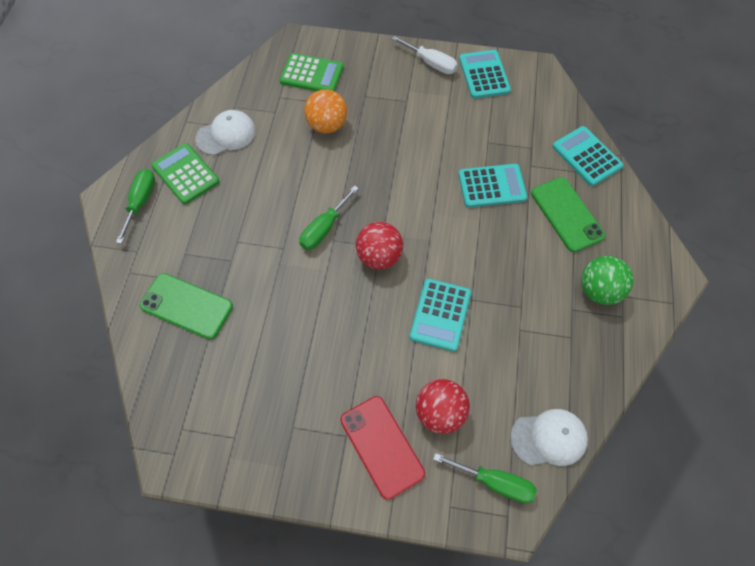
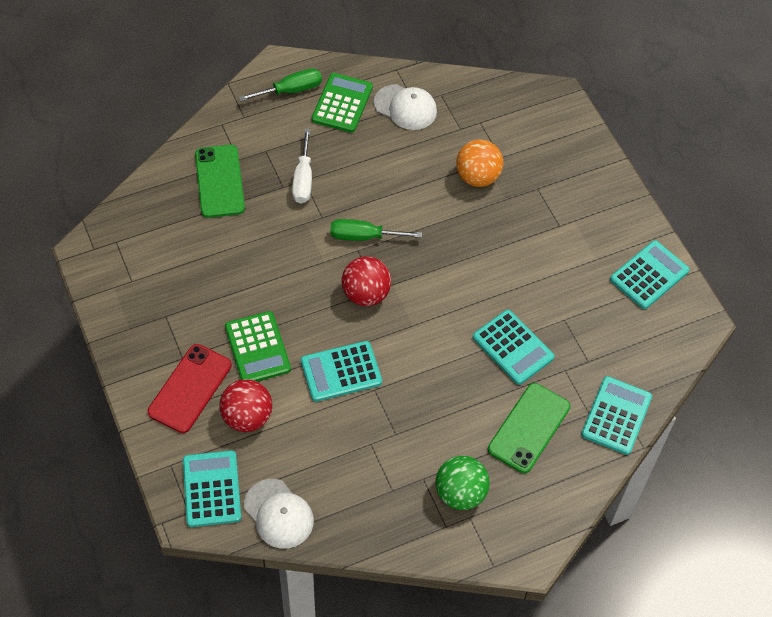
camera: 55 degrees right, 5 degrees down
green calculator [279,53,344,91] -> green calculator moved to [225,311,291,381]
white screwdriver [391,36,458,74] -> white screwdriver moved to [292,129,312,203]
green screwdriver [433,453,537,503] -> turquoise calculator [183,450,241,527]

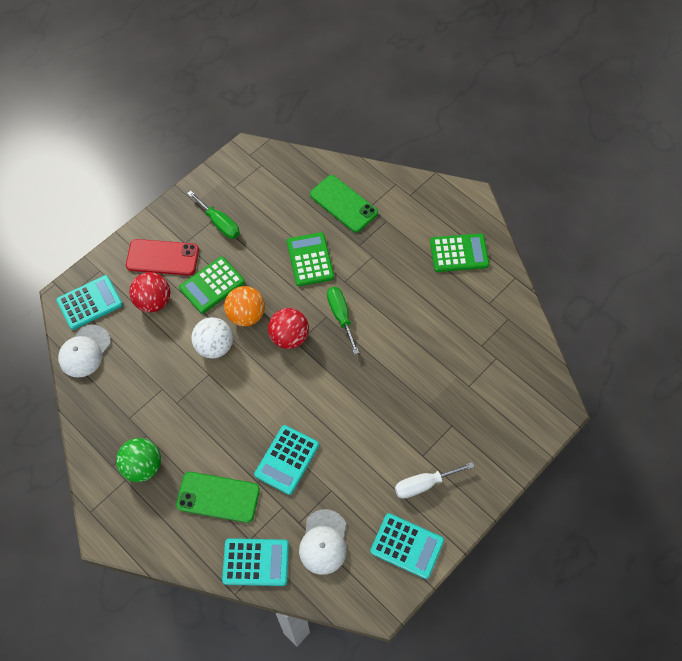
camera: 70 degrees right, 5 degrees up
green phone [195,145,245,218] -> green phone turned 75 degrees clockwise [310,175,378,233]
green screwdriver [239,68,322,101] -> green screwdriver moved to [187,191,240,239]
white screwdriver [292,129,312,203] -> white screwdriver moved to [395,462,474,499]
turquoise calculator [301,341,382,402] -> white ball [191,317,233,359]
white cap [374,84,437,130] -> white cap moved to [299,509,347,575]
orange ball [456,139,503,187] -> orange ball moved to [224,286,265,326]
none -> green calculator [287,232,334,286]

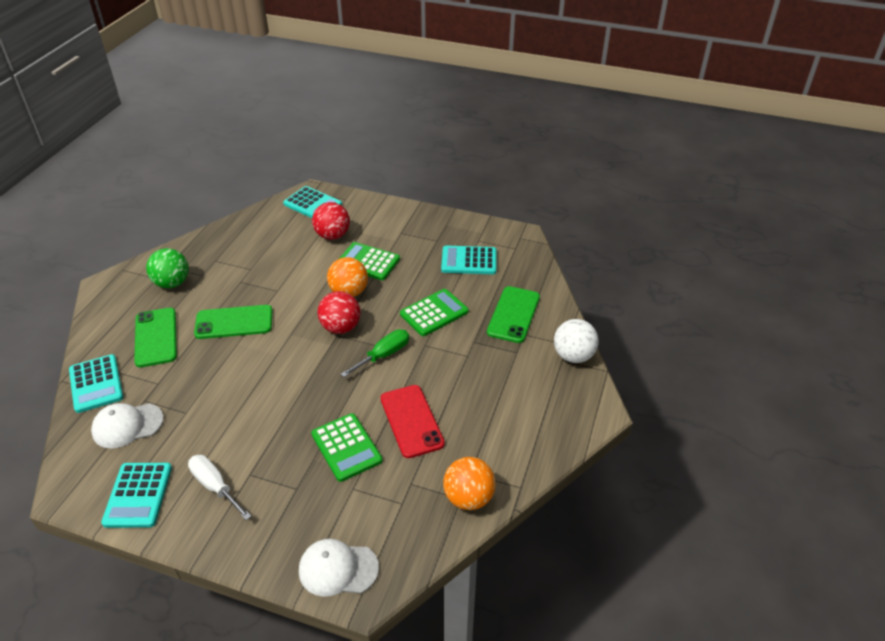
camera: 65 degrees right, 20 degrees down
white cap [58,325,111,378] -> white cap moved to [299,539,379,597]
red phone [126,239,199,275] -> red phone moved to [380,385,445,458]
green screwdriver [187,191,240,239] -> none
white ball [191,317,233,359] -> white ball moved to [554,319,599,363]
turquoise calculator [254,425,319,495] -> turquoise calculator moved to [441,246,497,274]
green calculator [430,233,489,272] -> green calculator moved to [311,413,383,482]
none -> green phone [194,305,272,339]
none -> orange ball [443,457,496,510]

